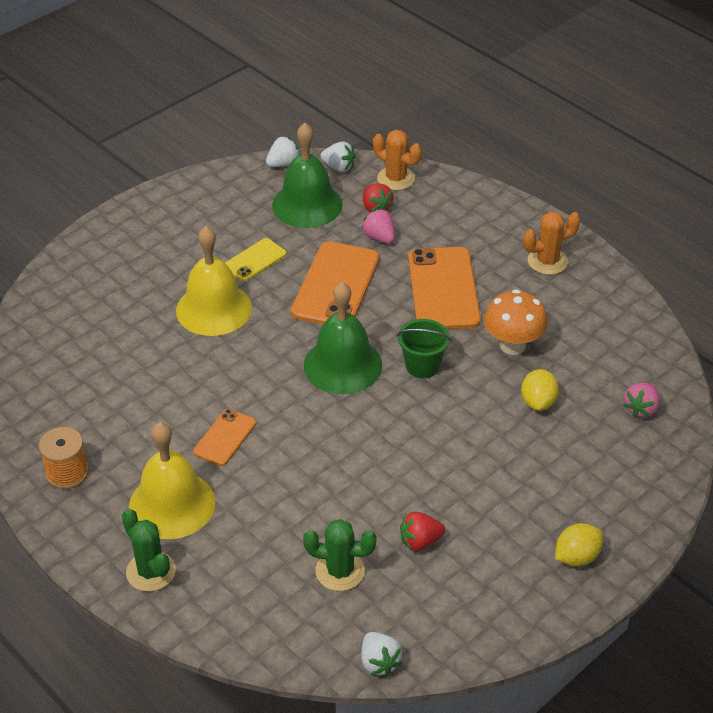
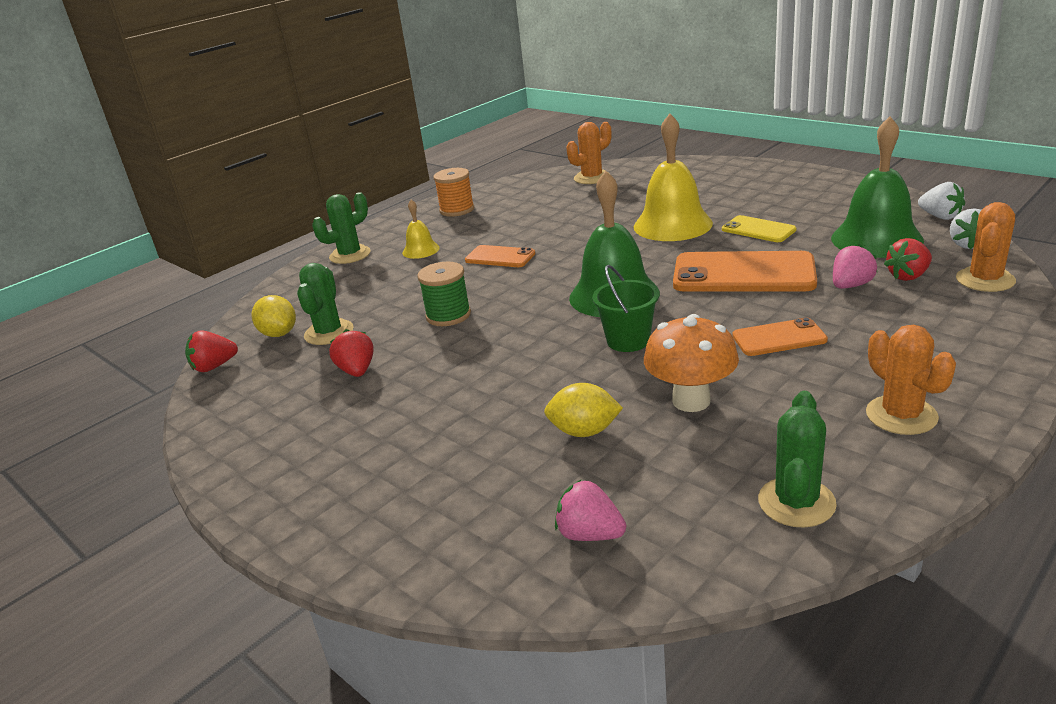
camera: 90 degrees right, 15 degrees down
yellow bell [129,422,215,539] -> yellow bell [402,200,440,259], size x0.49
white strawberry [361,632,403,676] -> red strawberry [185,330,238,372]
orange phone [408,247,481,329] -> orange phone [732,317,828,356], size x0.54
yellow lemon [555,523,603,567] -> yellow lemon moved to [252,295,296,337]
none -> green spool [417,262,471,326]
none -> orange cactus [567,122,611,184]
none -> green cactus [758,391,837,528]

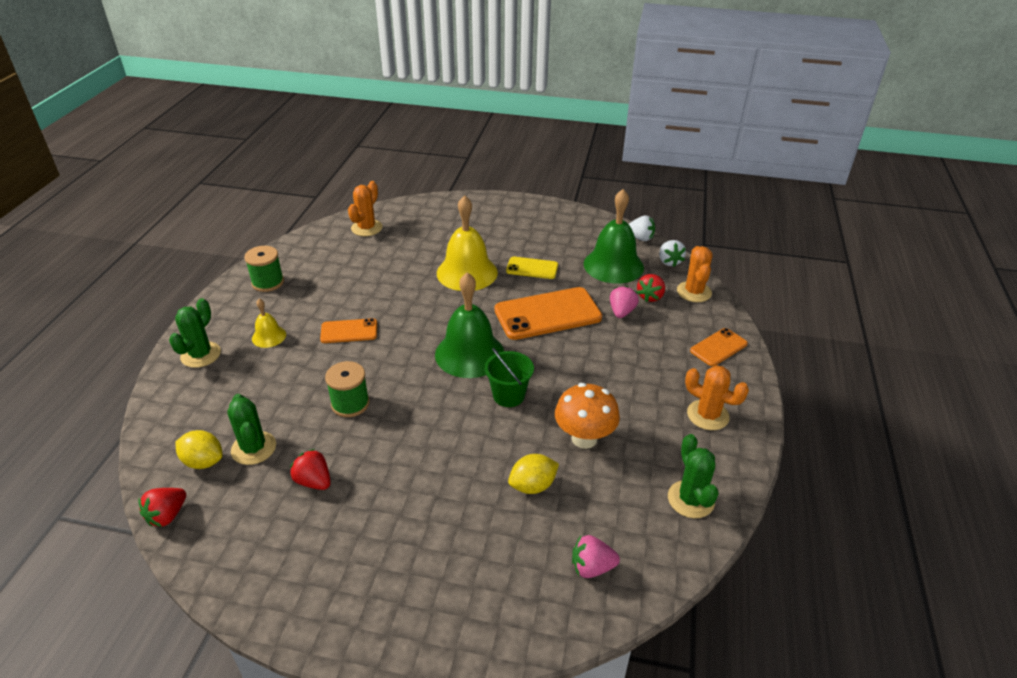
camera: 35 degrees left, 10 degrees up
orange spool [434,168,474,217] -> green spool [244,246,284,292]
orange phone [732,317,828,356] -> orange phone moved to [690,328,748,366]

